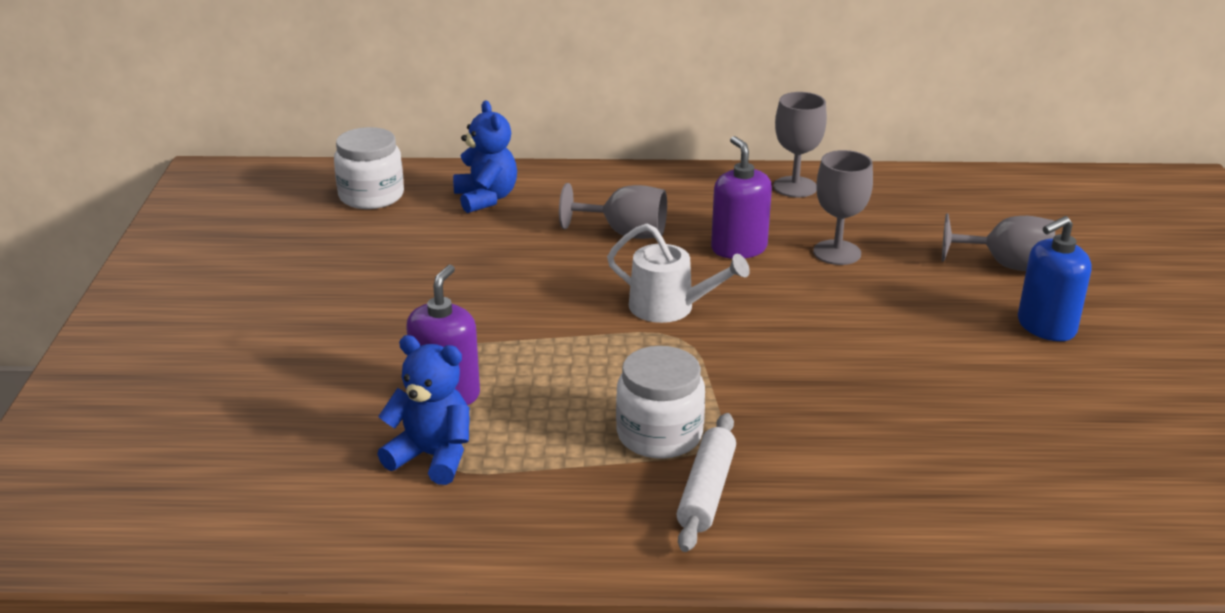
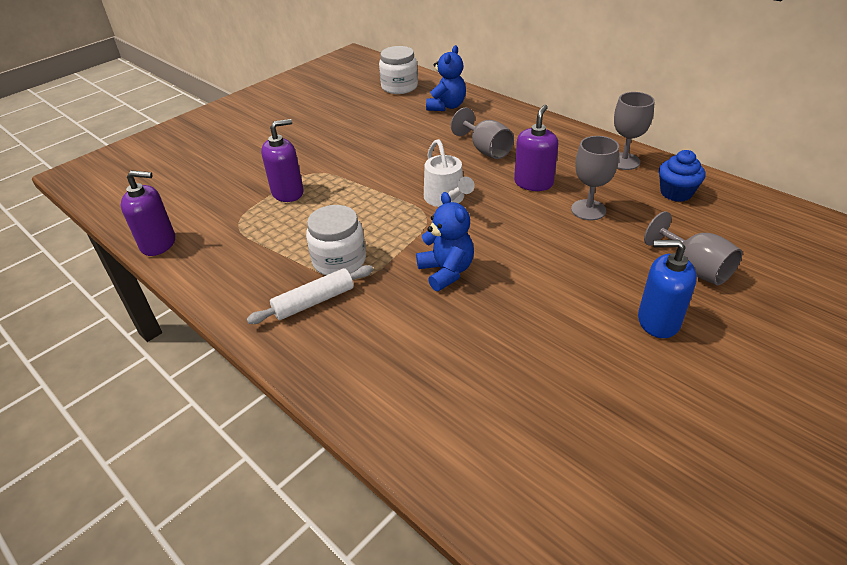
camera: 45 degrees right, 10 degrees up
blue teddy bear [377,335,470,485] -> blue teddy bear moved to [416,192,474,291]
none -> purple soap dispenser [121,170,175,256]
none -> blue cupcake [659,150,706,202]

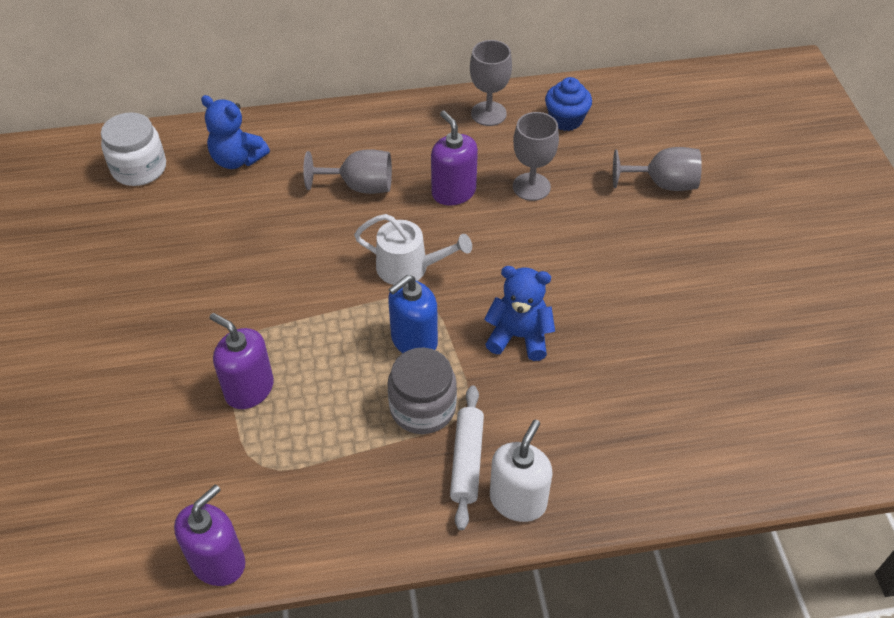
camera: 55 degrees left, 10 degrees up
purple soap dispenser [261,119,304,202] -> purple soap dispenser turned 60 degrees counterclockwise [210,313,274,409]
white jar [306,205,366,275] -> grey jar [387,348,457,434]
blue teddy bear [426,45,466,111] -> blue teddy bear turned 150 degrees clockwise [201,95,270,169]
blue soap dispenser [638,240,697,338] -> blue soap dispenser moved to [388,275,438,353]
none -> white soap dispenser [490,420,552,522]

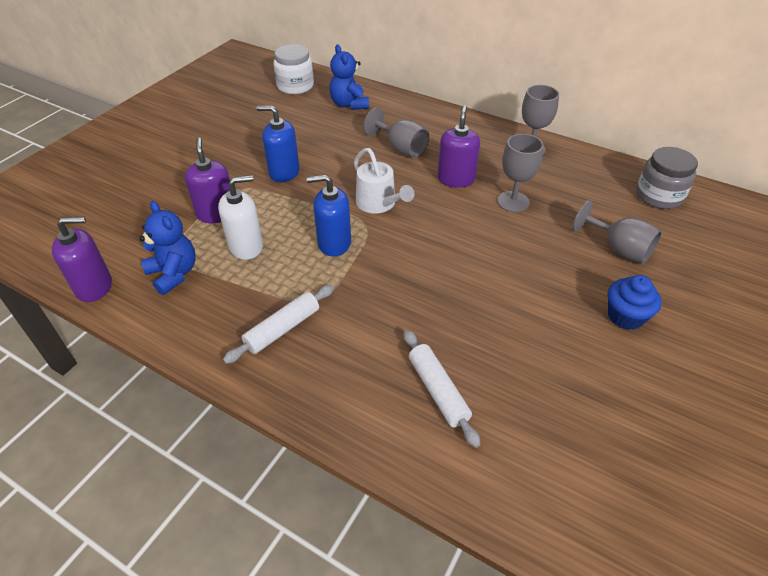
camera: 40 degrees right, 5 degrees down
grey jar [387,348,457,434] -> grey jar moved to [636,147,698,209]
blue teddy bear [484,266,555,361] -> blue teddy bear moved to [140,201,196,295]
white soap dispenser [490,420,552,522] -> white soap dispenser moved to [218,175,263,260]
blue cupcake [545,77,592,131] -> blue cupcake moved to [608,275,661,330]
none -> blue soap dispenser [256,106,300,182]
none -> white rolling pin [404,330,480,448]

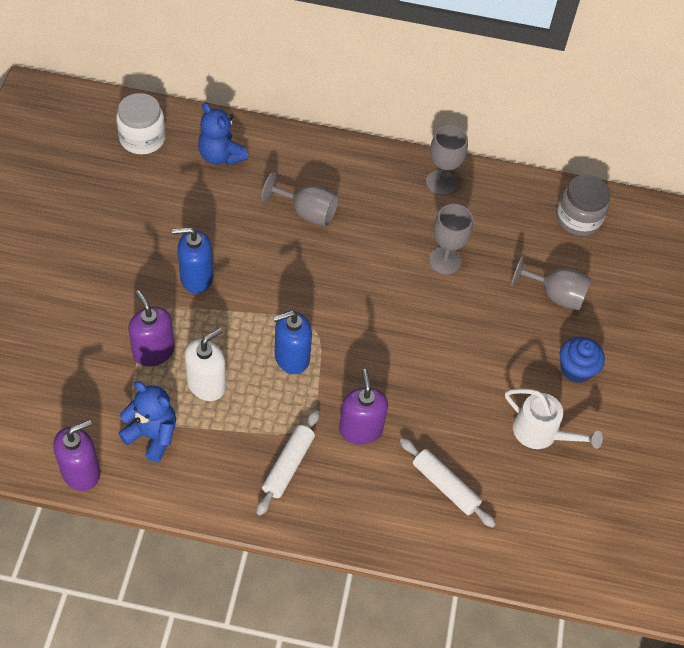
camera: 25 degrees left, 10 degrees up
white watering can [354,148,414,213] -> white watering can moved to [505,388,603,449]
purple soap dispenser [438,105,480,188] -> purple soap dispenser moved to [339,369,388,445]

